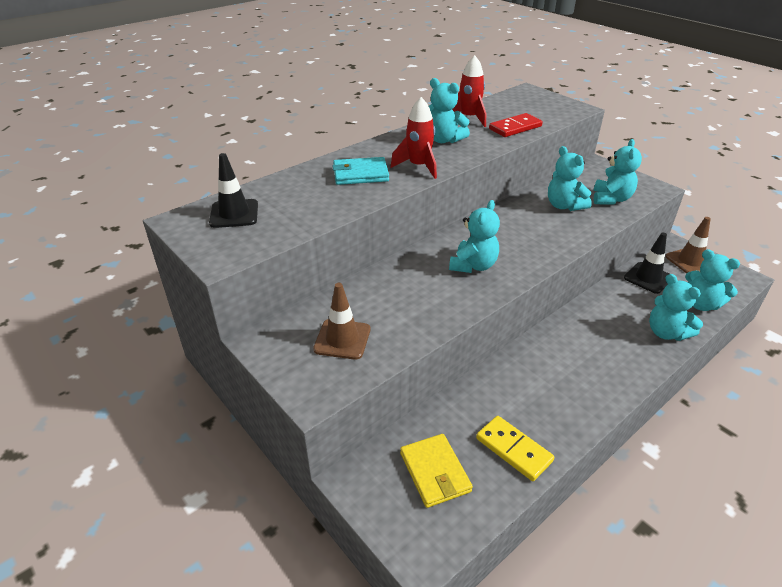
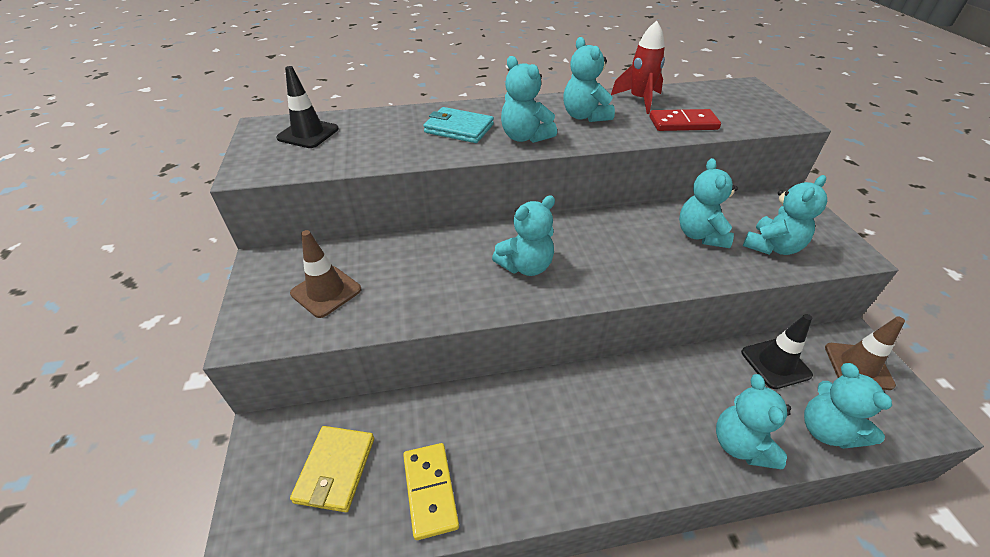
camera: 30 degrees right, 5 degrees up
red rocket [390,97,437,179] -> turquoise teddy bear [501,56,557,143]

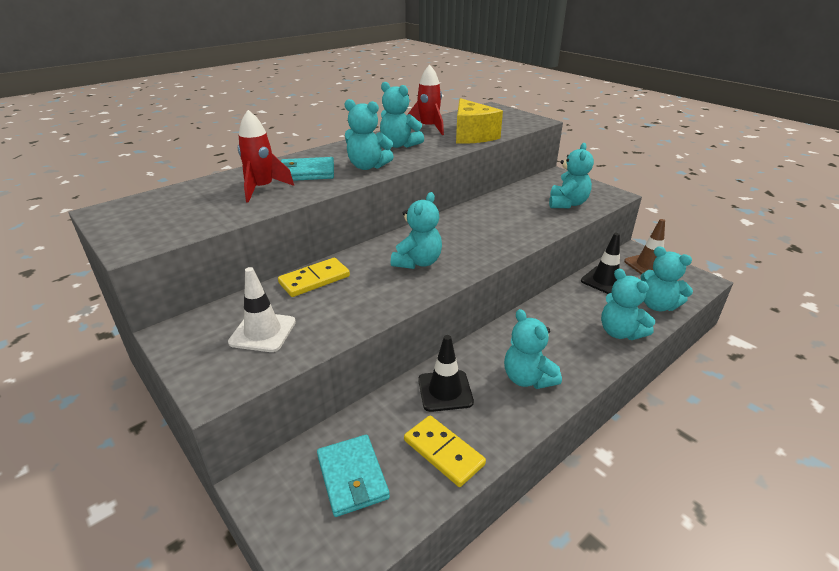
camera: 30 degrees left, 10 degrees down
black traffic cone [276,66,339,148] -> black traffic cone moved to [418,335,474,412]
brown traffic cone [290,230,361,318] -> white traffic cone [228,267,296,352]
yellow wallet [290,426,374,512] -> turquoise wallet [317,434,390,517]
red domino [650,109,721,131] -> yellow cheese [456,98,503,144]
turquoise teddy bear [679,158,738,248] -> turquoise teddy bear moved to [504,309,562,389]
none -> red rocket [238,110,294,203]
none -> yellow domino [278,258,350,297]

